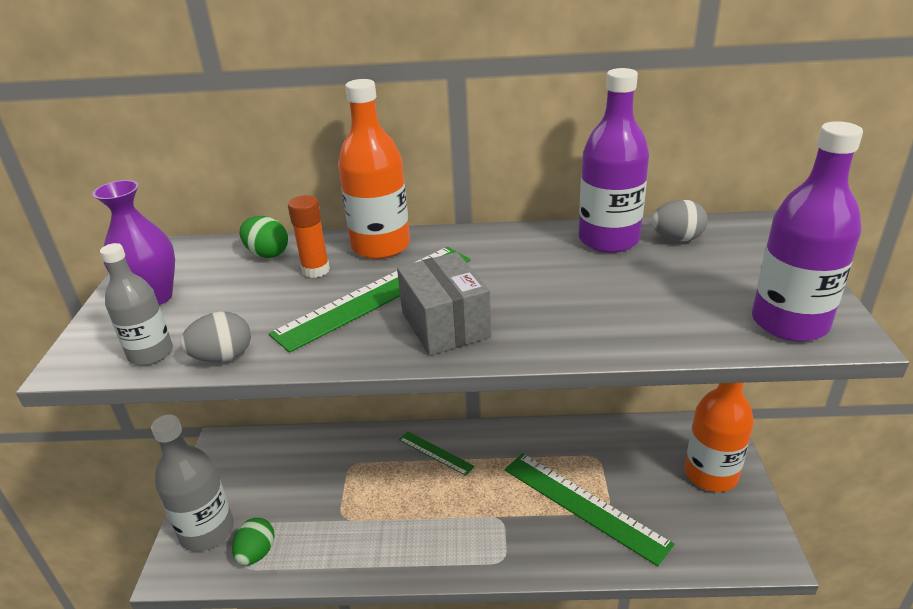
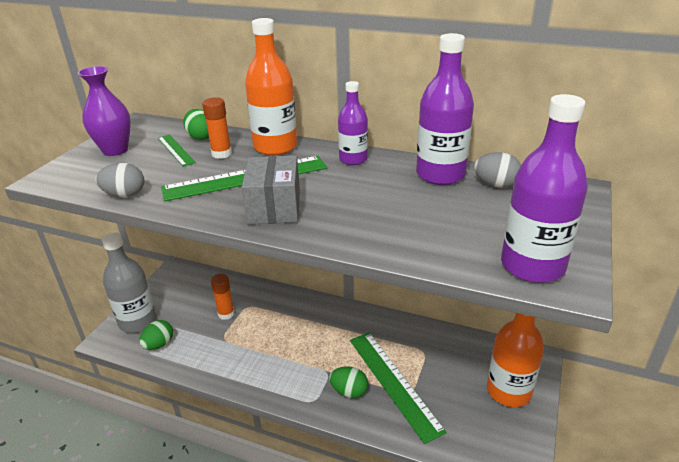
camera: 20 degrees right, 0 degrees up
grey bottle [100,243,173,366] -> none
green ruler [399,431,475,476] -> green ruler moved to [158,134,196,167]
none -> orange glue stick [211,274,235,320]
none -> green egg [329,366,368,398]
none -> purple bottle [338,81,368,165]

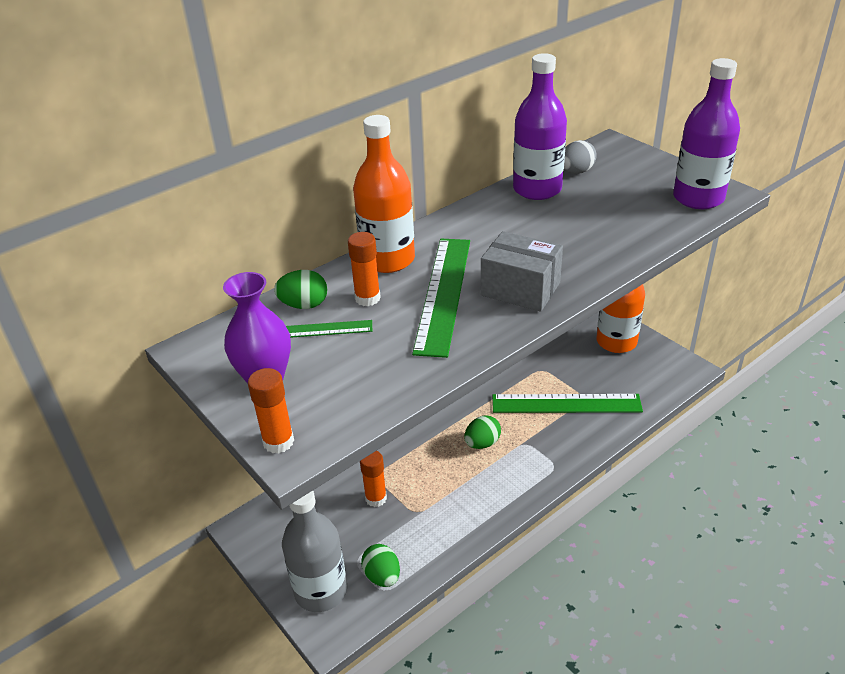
camera: 60 degrees left, 5 degrees up
grey egg [95,163,144,197] -> none
green egg [329,366,368,398] -> green egg moved to [464,415,501,449]
purple bottle [338,81,368,165] -> none
none -> orange glue stick [248,368,294,454]

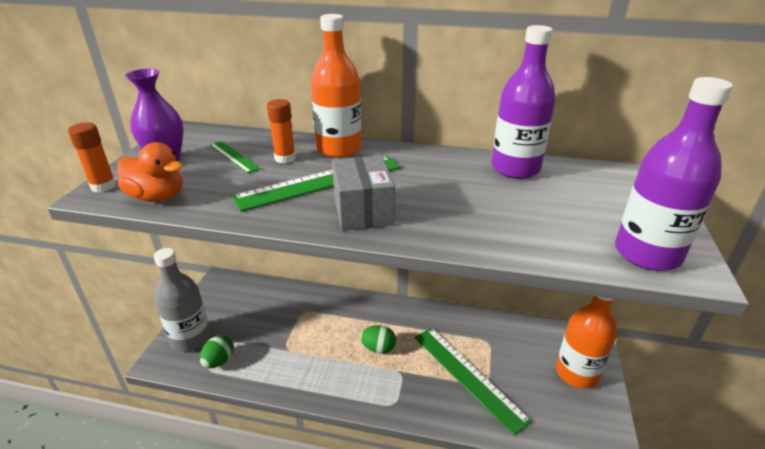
camera: 50 degrees right, 5 degrees down
green egg [274,270,328,309] -> none
orange glue stick [360,451,387,507] -> none
grey egg [564,140,597,174] -> none
none -> orange duck [118,142,183,202]

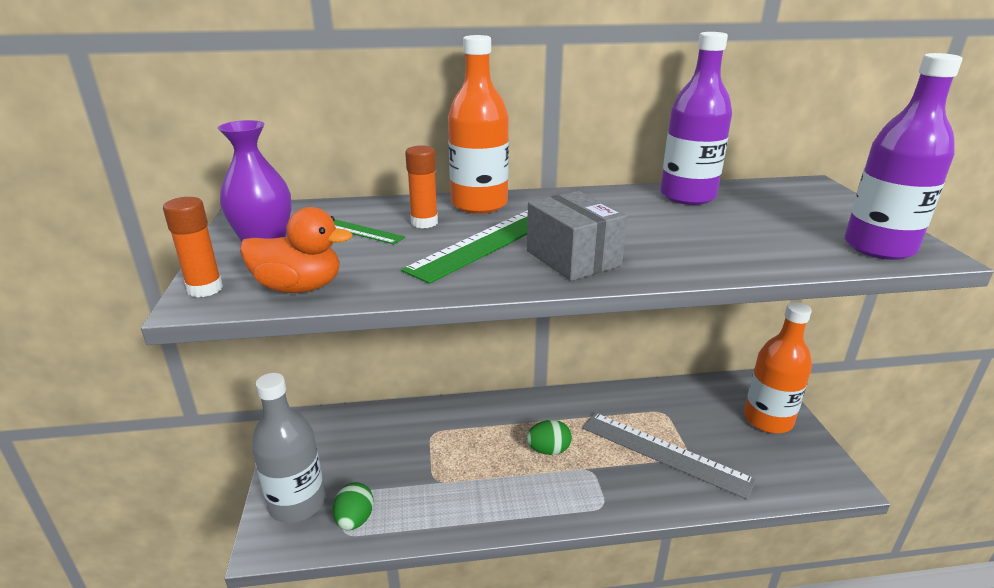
camera: 20 degrees left, 5 degrees down
green ruler [414,328,532,436] -> grey ruler [582,413,756,499]

